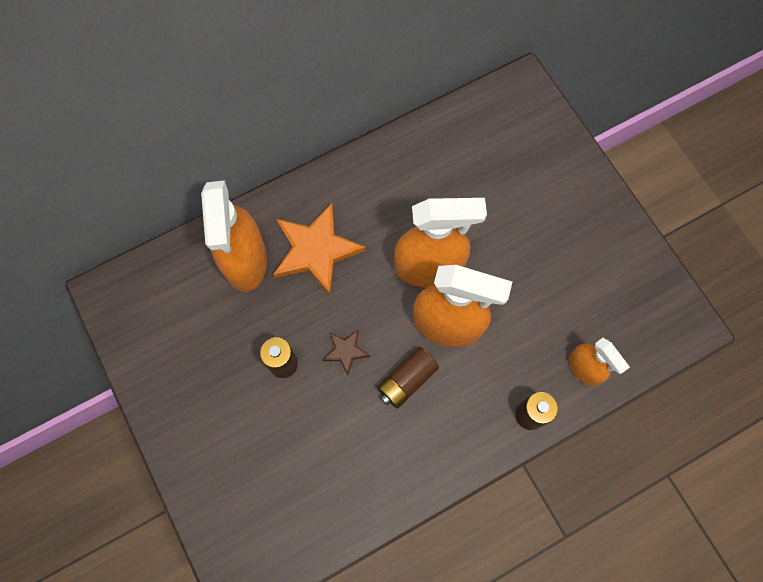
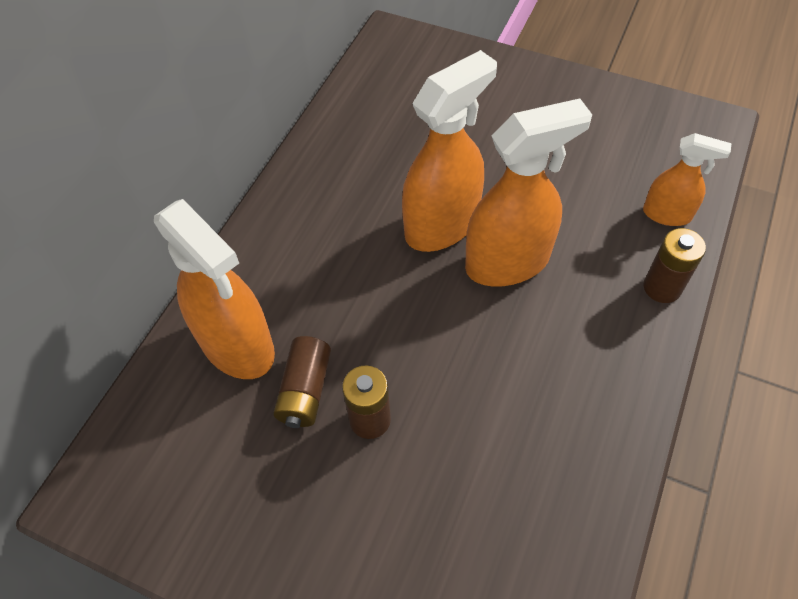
camera: 35 degrees left, 15 degrees down
orange star [273,203,366,295] -> none
brown star [323,329,370,375] -> none
brown battery [377,347,439,409] -> brown battery moved to [273,336,331,428]

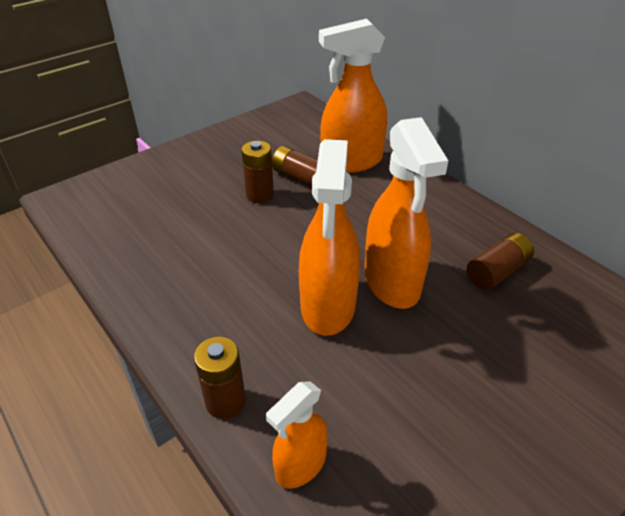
camera: 115 degrees right, 15 degrees down
none -> brown battery [467,233,534,290]

